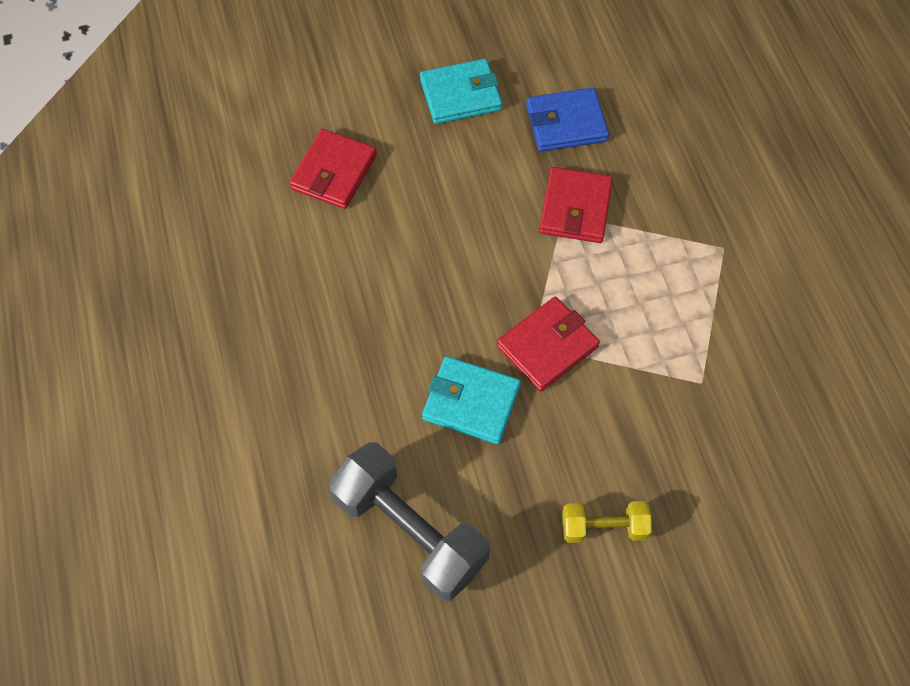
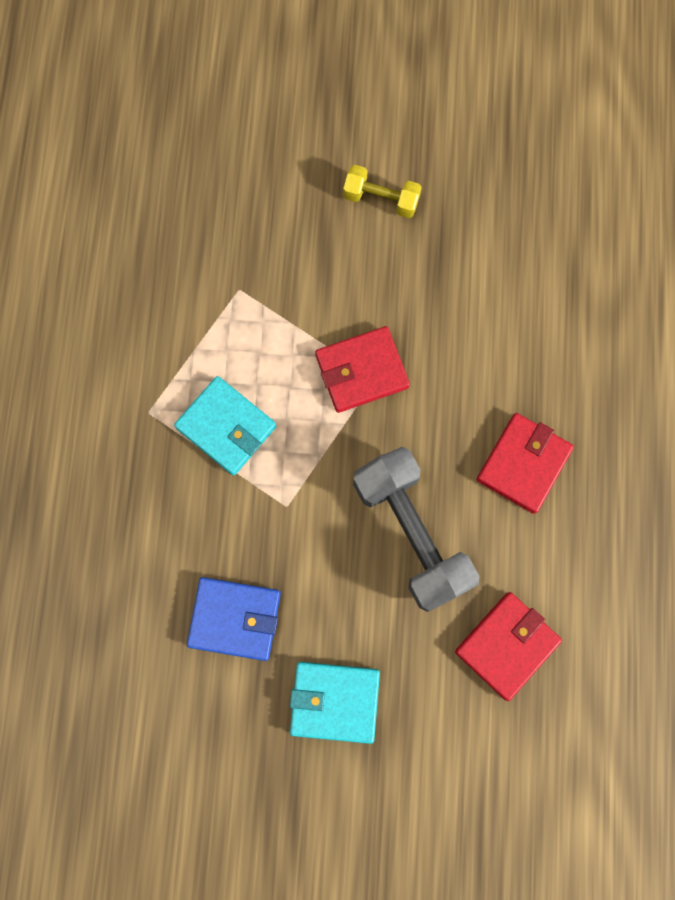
camera: 160 degrees left, 15 degrees up
grey dumbbell [329,442,490,601] -> grey dumbbell moved to [353,447,480,612]
turquoise wallet [422,356,521,444] -> turquoise wallet moved to [174,376,276,475]
red wallet [539,167,613,243] -> red wallet moved to [476,413,574,514]

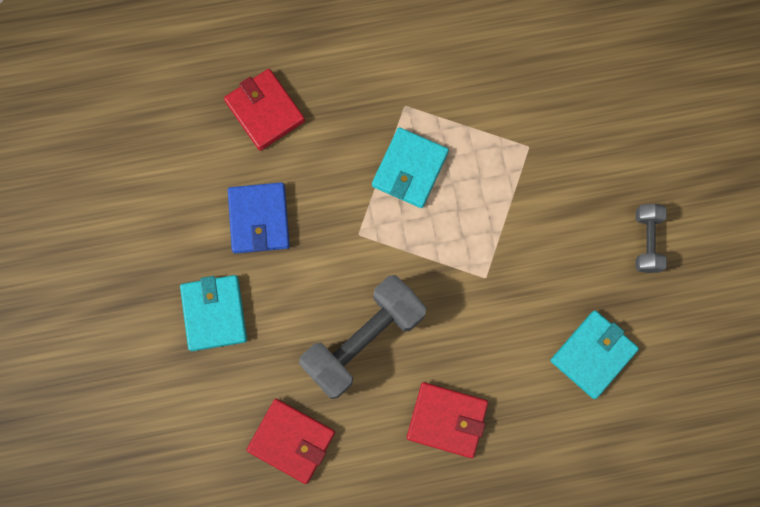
camera: 75 degrees right, 0 degrees up
red wallet [315,326,410,413] -> red wallet moved to [224,69,305,151]
yellow dumbbell [343,165,422,218] -> grey dumbbell [636,204,667,273]
none -> turquoise wallet [551,310,639,399]

